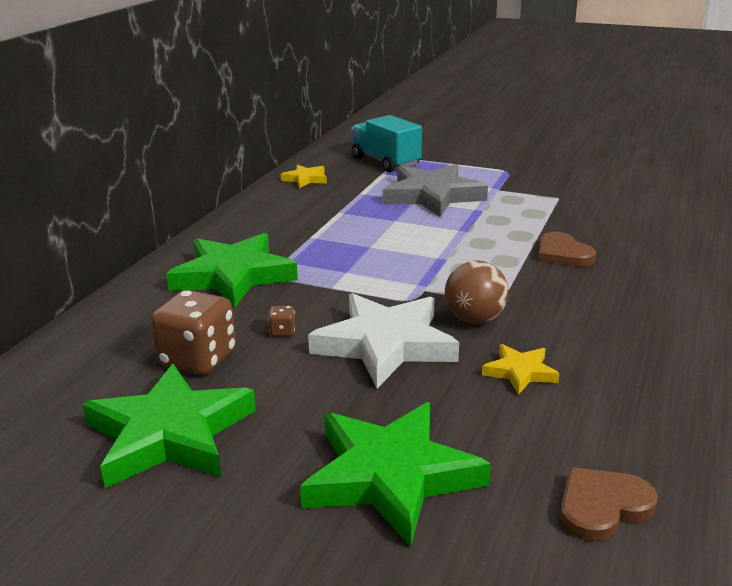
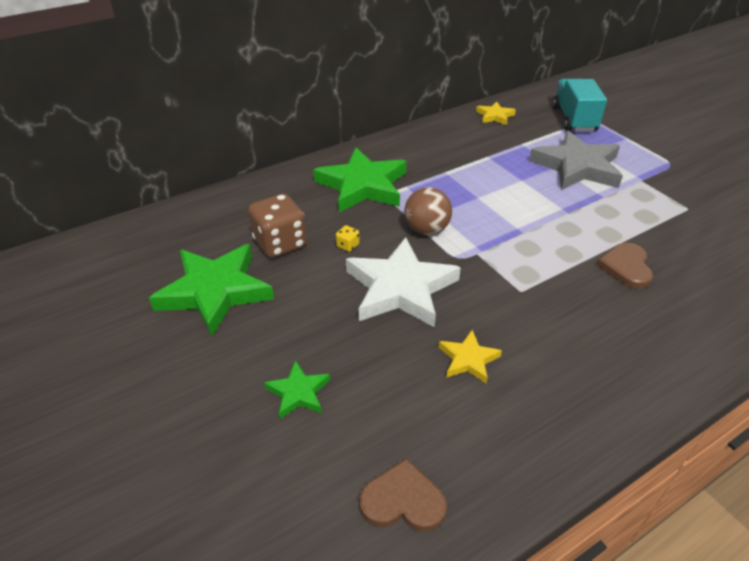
camera: 35 degrees right, 15 degrees up
brown dice [268,306,295,337] -> yellow dice [336,225,360,252]
green star [300,402,491,547] -> green star [264,360,330,419], size x0.48
brown ball [445,260,509,324] -> brown ball moved to [404,187,452,235]

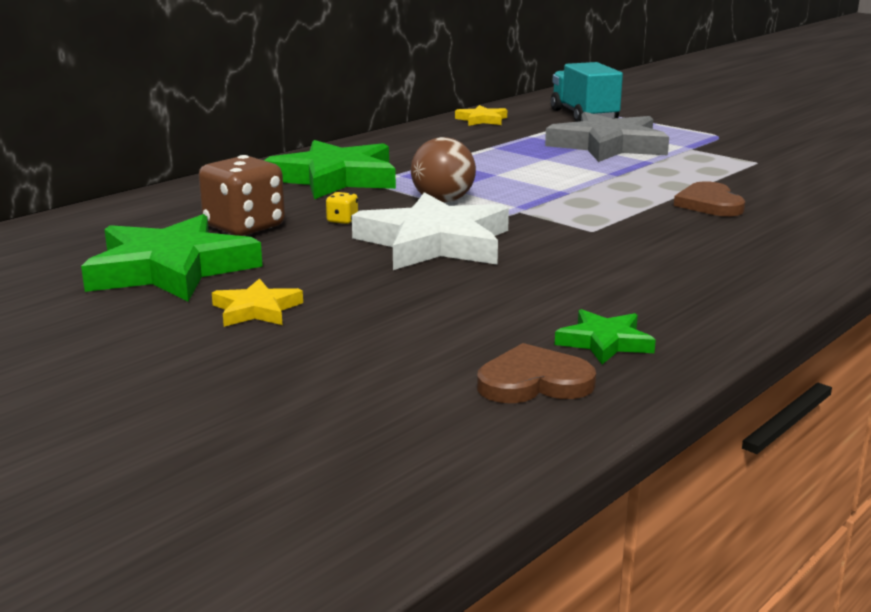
camera: 15 degrees left, 20 degrees down
green star [264,360,330,419] -> green star moved to [555,309,656,364]
yellow star [439,330,502,383] -> yellow star moved to [212,278,303,327]

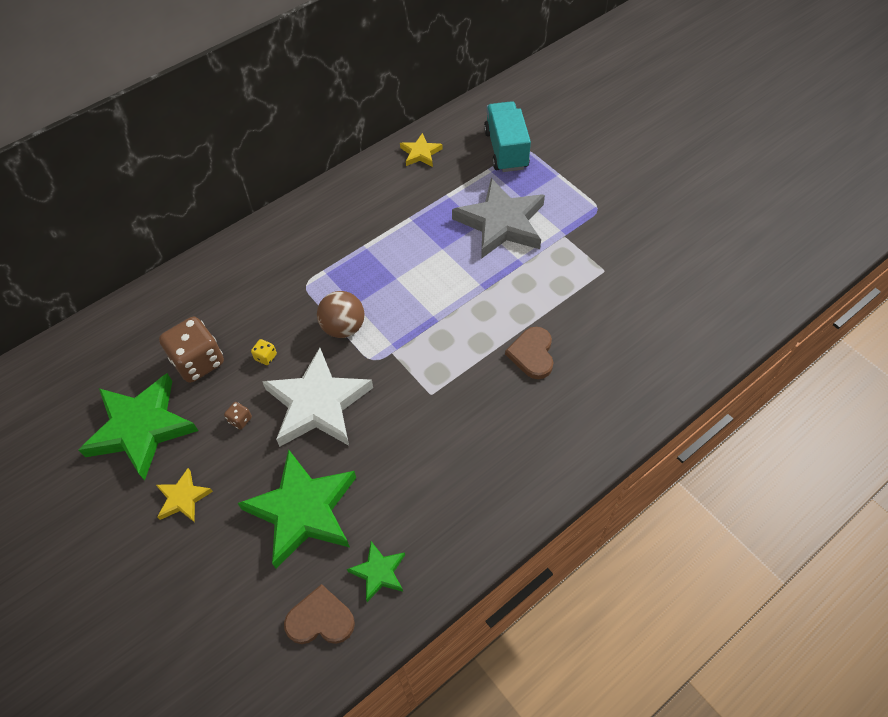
camera: 10 degrees right, 35 degrees up
green star [264,140,396,199] -> green star moved to [237,449,356,569]
none -> brown dice [224,402,252,430]

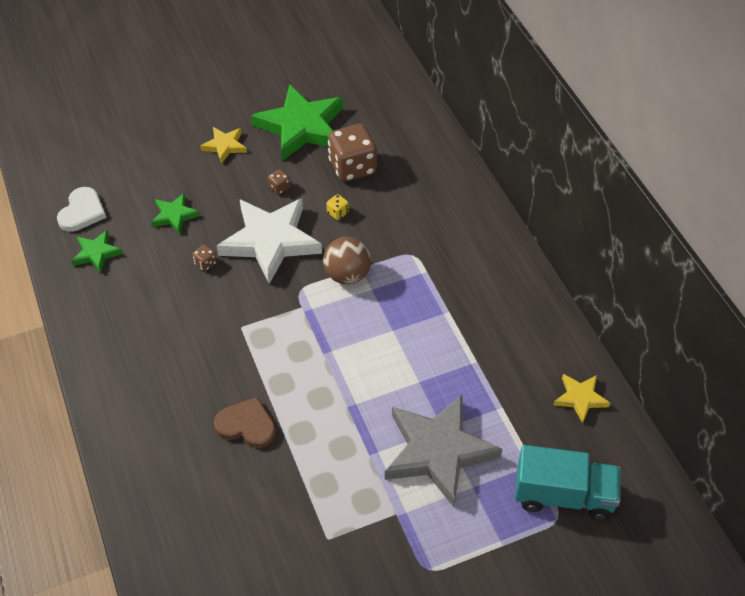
camera: 105 degrees right, 5 degrees down
green star [237,449,356,569] -> green star [151,193,200,234], size x0.48
brown heart [284,584,355,644] -> white heart [57,187,106,232]
none -> brown dice [192,245,217,271]

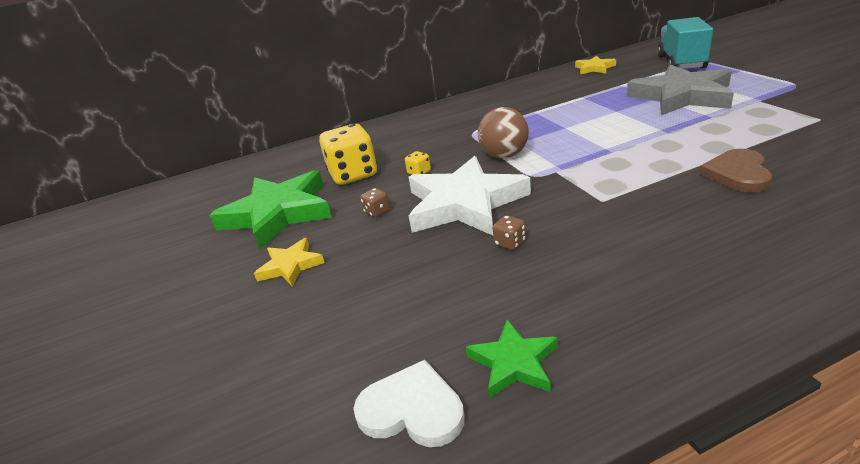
camera: 85 degrees left, 20 degrees down
green star [151,193,200,234] -> none
brown dice [328,124,377,182] -> yellow dice [319,124,377,185]

